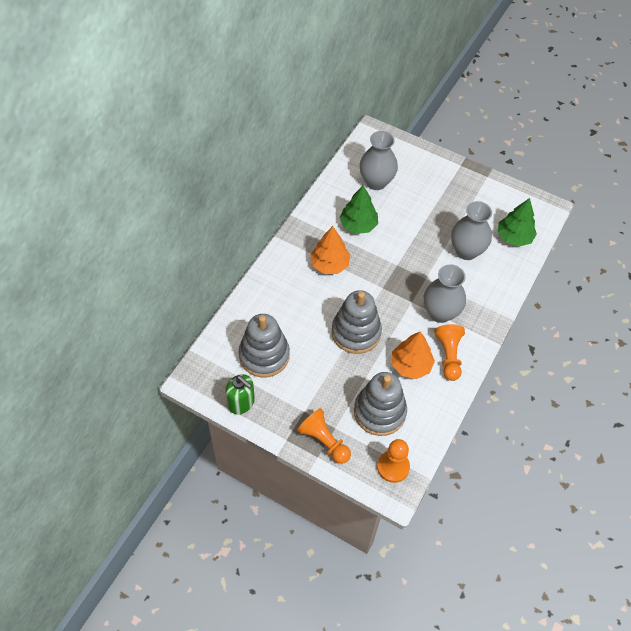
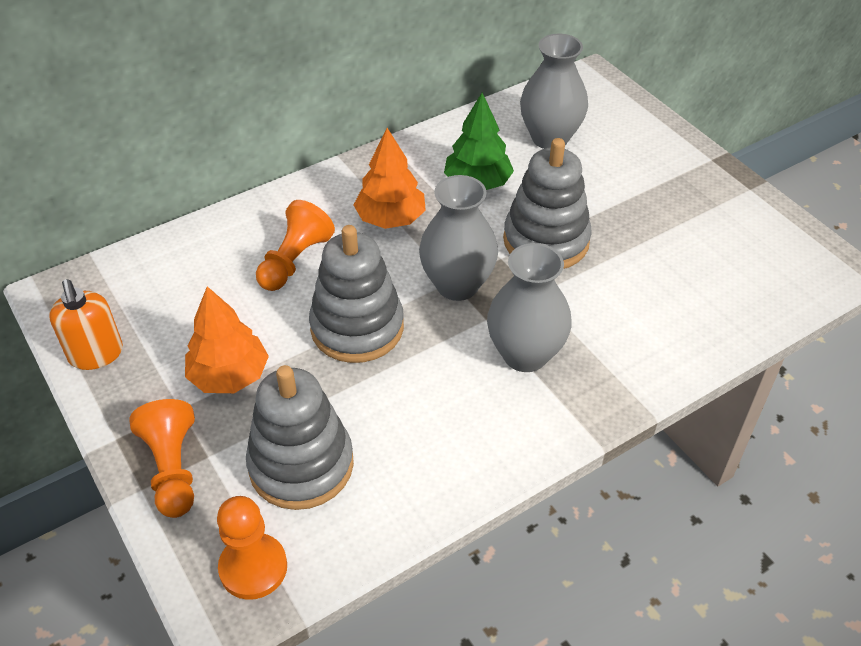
camera: 30 degrees right, 10 degrees down
green soap dispenser [225,374,255,414] -> orange soap dispenser [49,279,123,370]
grey stacking toy [239,314,290,377] -> grey stacking toy moved to [503,138,592,269]
orange tree [392,331,435,379] -> orange tree moved to [185,286,269,393]
orange pawn [434,324,465,381] -> orange pawn moved to [256,200,335,291]
grey vase [451,201,492,260] -> grey vase moved to [419,175,498,301]
green tree [498,198,537,247] -> none

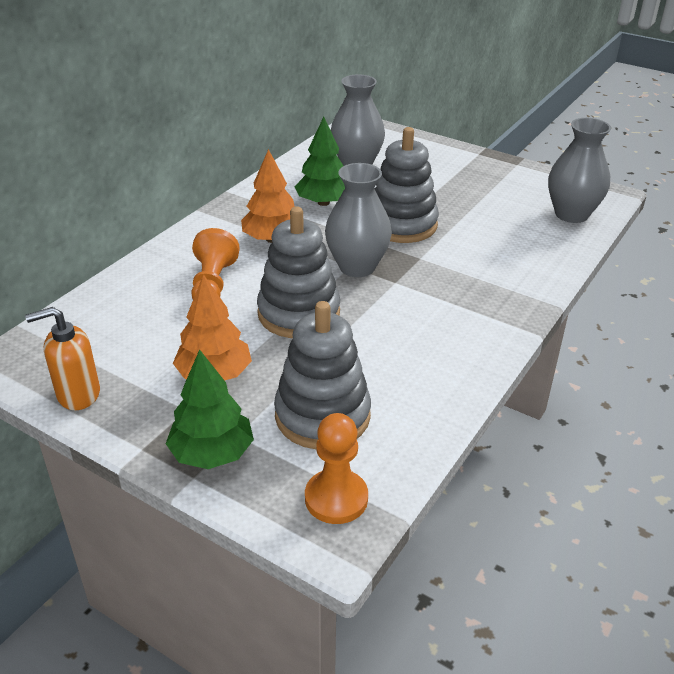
camera: 25 degrees left, 10 degrees down
orange soap dispenser [49,279,123,370] -> orange soap dispenser turned 120 degrees clockwise [25,307,100,410]
orange pawn [129,399,195,518] -> green tree [166,349,254,469]
grey vase [487,243,572,372] -> grey vase moved to [548,118,611,223]

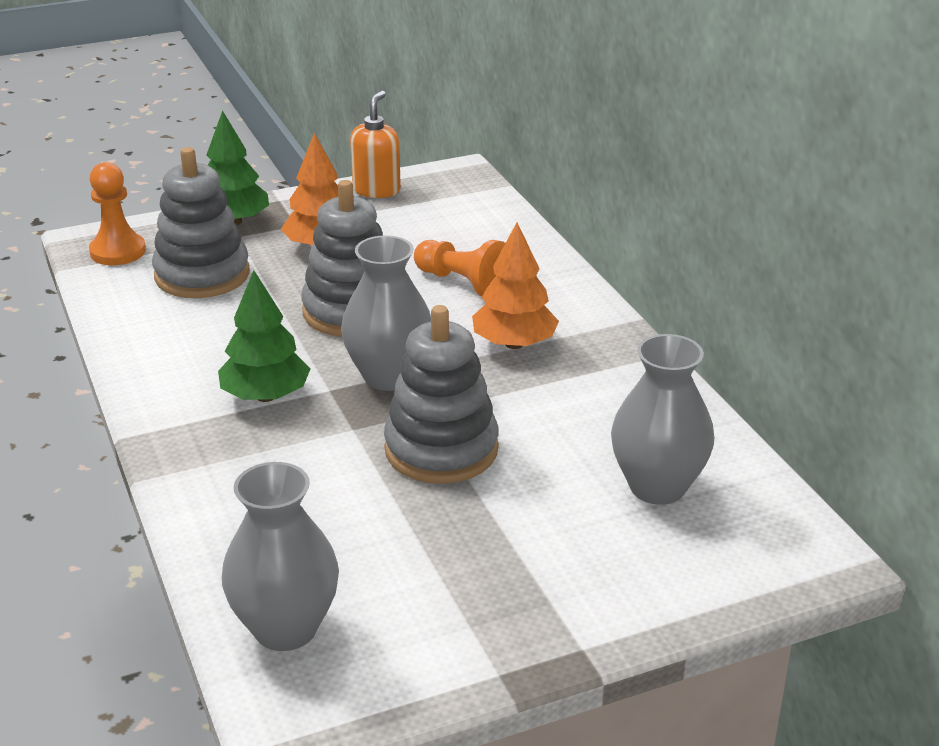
camera: 125 degrees right, 5 degrees down
green tree [294,117,345,206] -> green tree moved to [218,270,310,402]

